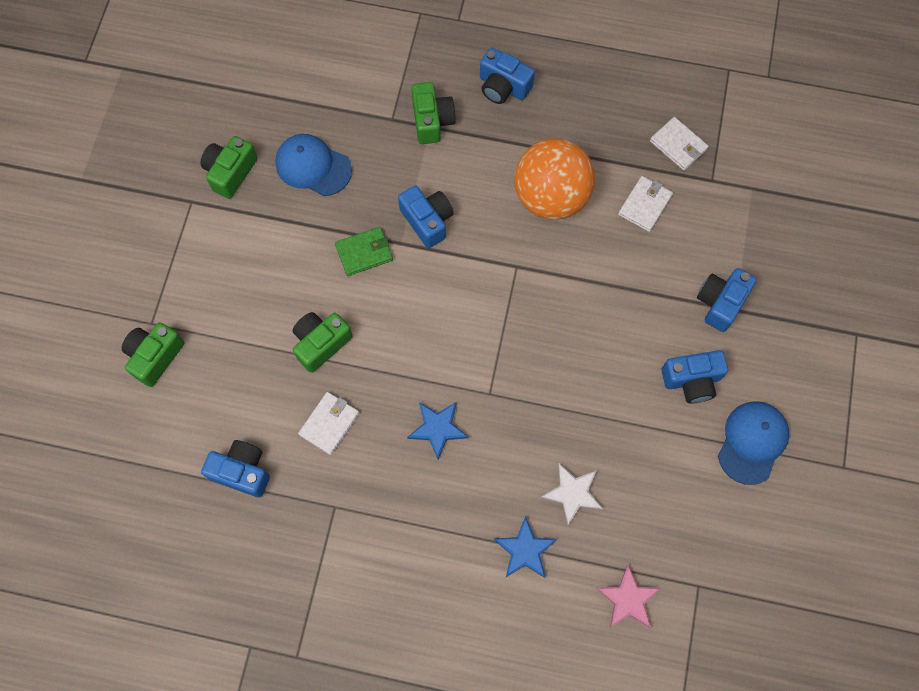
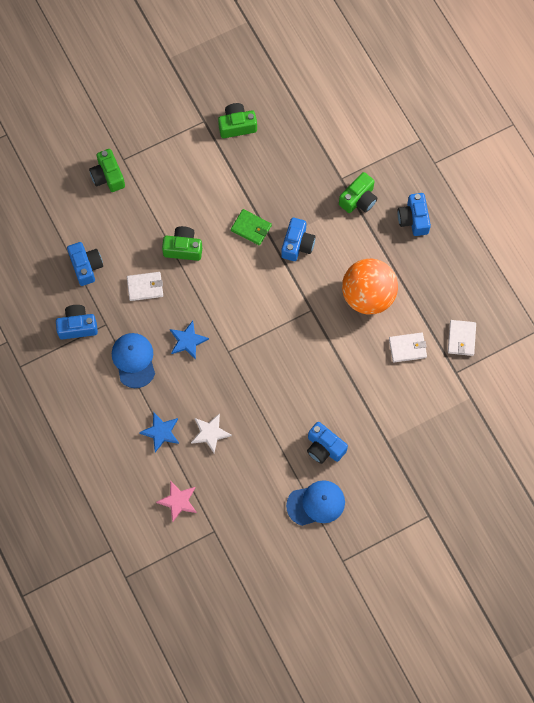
camera: 50 degrees right, 0 degrees up
green camera [122,323,184,387] -> green camera turned 105 degrees counterclockwise [89,149,125,192]
blue cap [275,134,352,196] -> blue cap moved to [112,333,155,388]
blue camera [697,268,757,332] -> blue camera moved to [56,305,98,340]

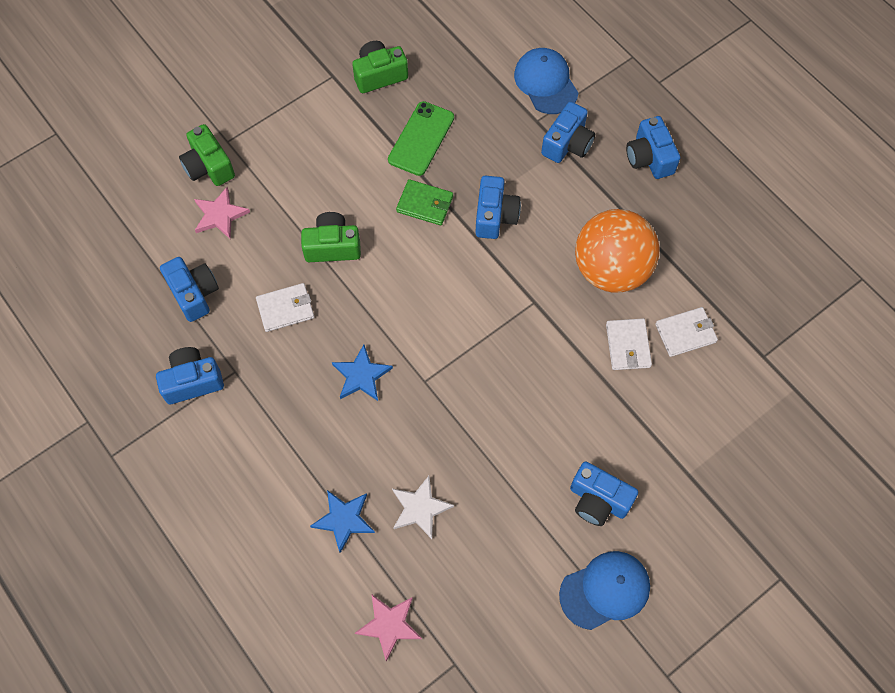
camera: 10 degrees left, 5 degrees down
blue cap [112,333,155,388] -> blue cap moved to [514,48,579,114]
green camera [339,172,377,213] -> blue camera [541,102,595,163]
white wallet [448,320,476,356] -> white wallet moved to [606,319,652,370]
none -> pink star [194,187,250,240]
none -> green phone [388,101,454,176]

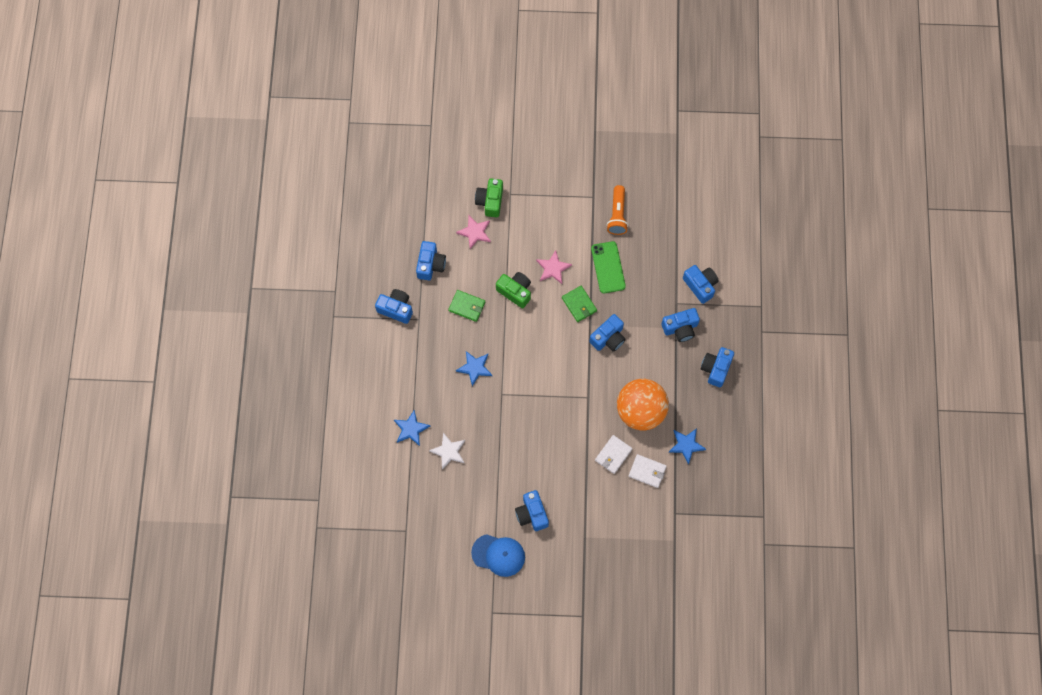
camera: 40 degrees right, 5 degrees up
white wallet [256,283,314,332] -> green wallet [448,290,485,322]
green camera [352,41,408,93] -> orange flashlight [607,185,628,235]
pink star [355,595,422,661] -> pink star moved to [536,250,572,284]
green phone [388,101,454,176] -> green phone turned 75 degrees counterclockwise [591,241,626,293]
blue cap [514,48,579,114] -> blue camera [683,265,719,304]
none -> blue star [669,428,706,465]

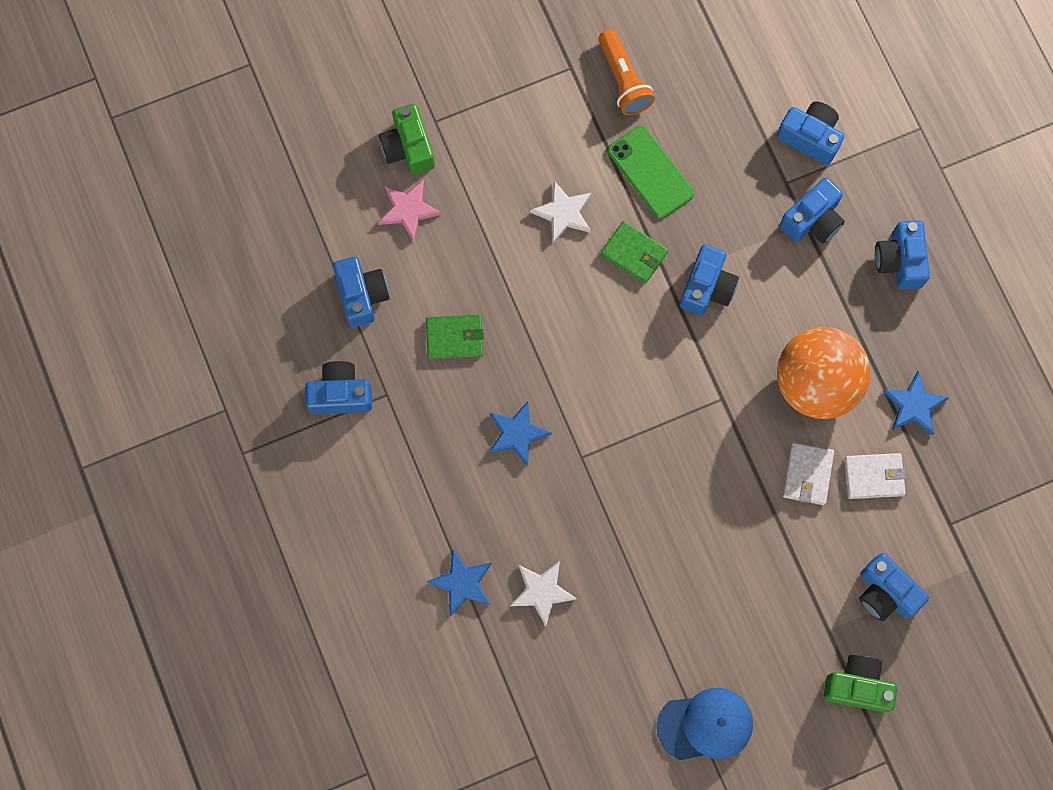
camera: 25 degrees left, 5 degrees up
green camera [496,272,531,308] -> green camera moved to [824,655,897,712]
blue camera [515,490,549,531] -> blue camera moved to [859,553,929,621]
pink star [536,250,572,284] -> white star [530,181,591,243]

